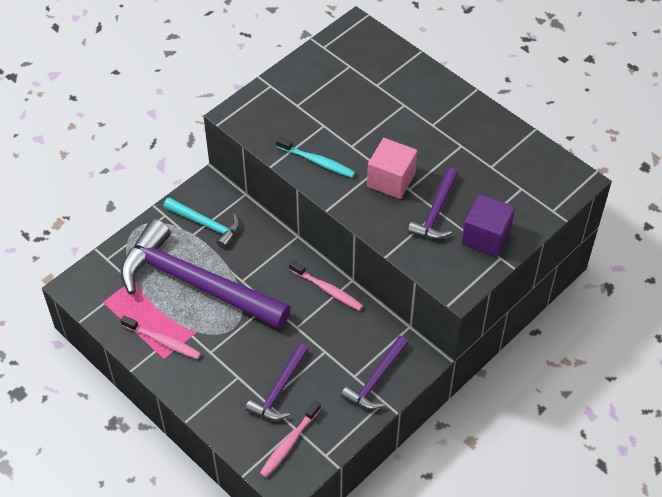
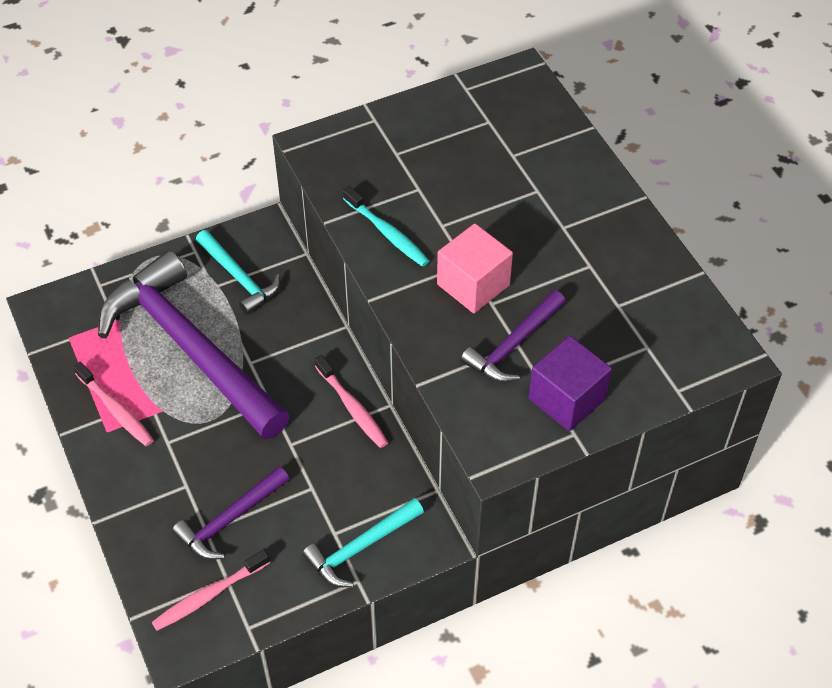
camera: 20 degrees right, 0 degrees up
purple hammer [341,336,409,410] -> turquoise hammer [302,498,424,587]

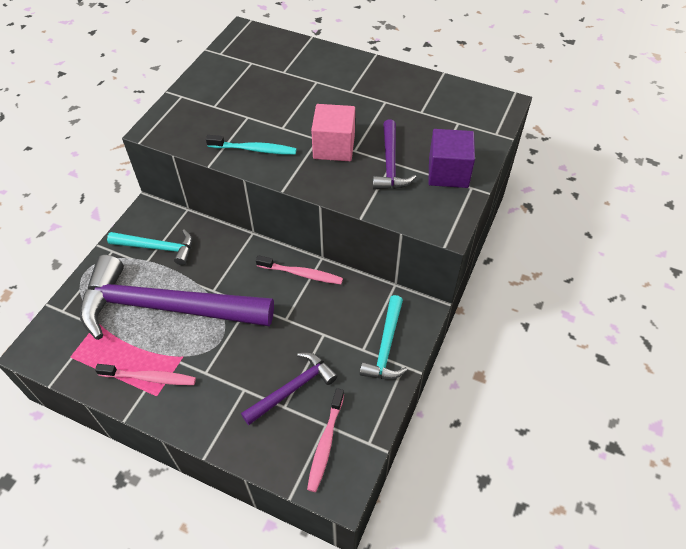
camera: 40 degrees left, 0 degrees up
purple hammer [172,466,289,560] -> purple hammer turned 135 degrees counterclockwise [241,353,337,425]

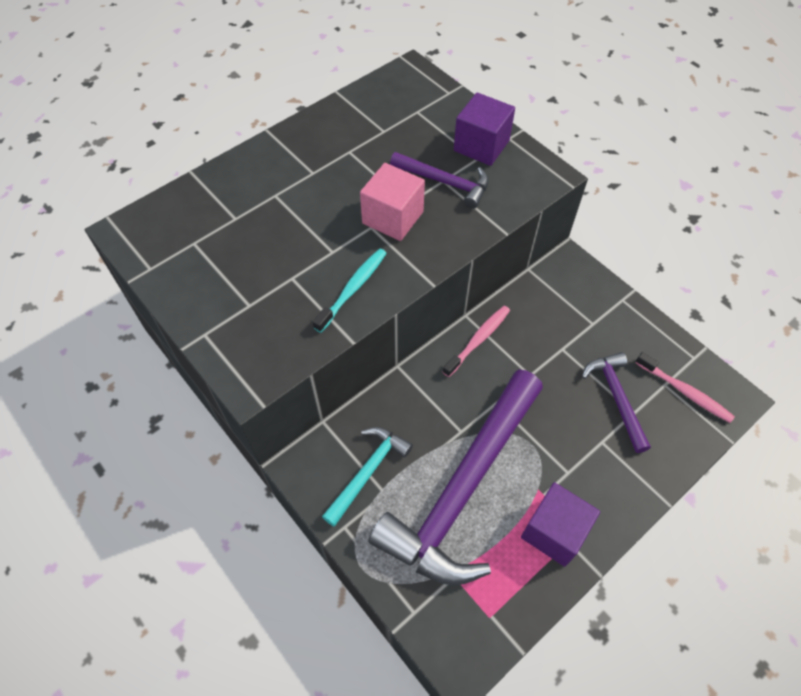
camera: 65 degrees left, 5 degrees up
pink toothbrush [95,364,196,385] -> purple cube [521,482,600,567]
turquoise hammer [360,295,408,379] -> none

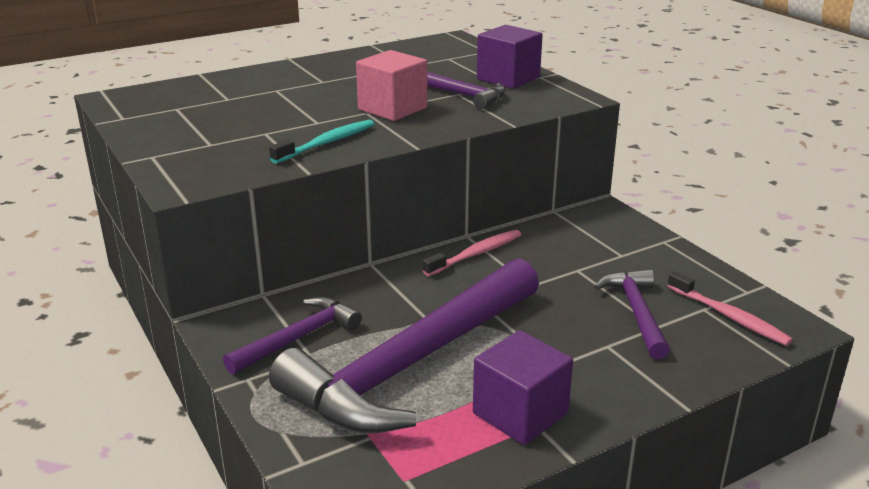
camera: 10 degrees right, 30 degrees down
turquoise hammer [322,427,413,527] -> purple hammer [223,297,362,374]

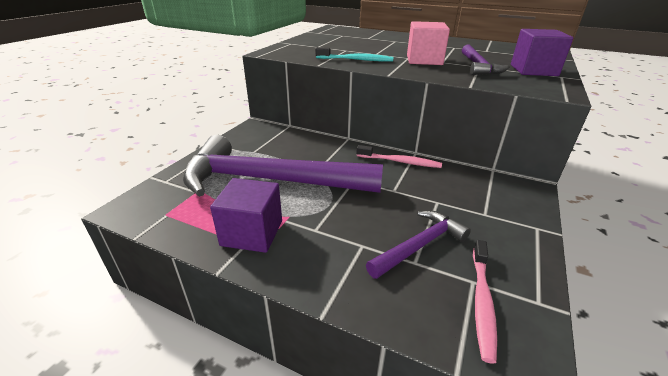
camera: 55 degrees right, 5 degrees up
purple hammer [223,297,362,374] -> none

